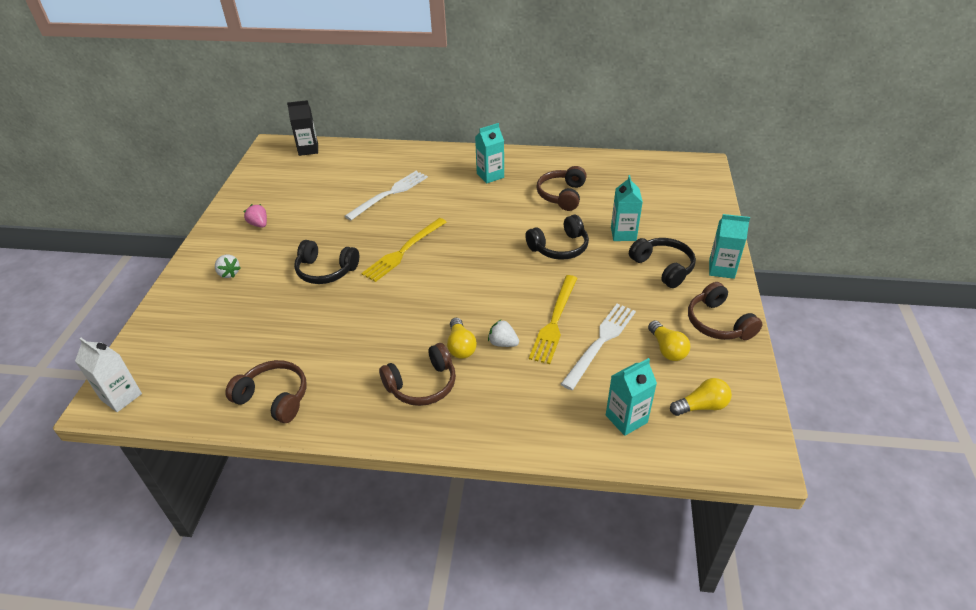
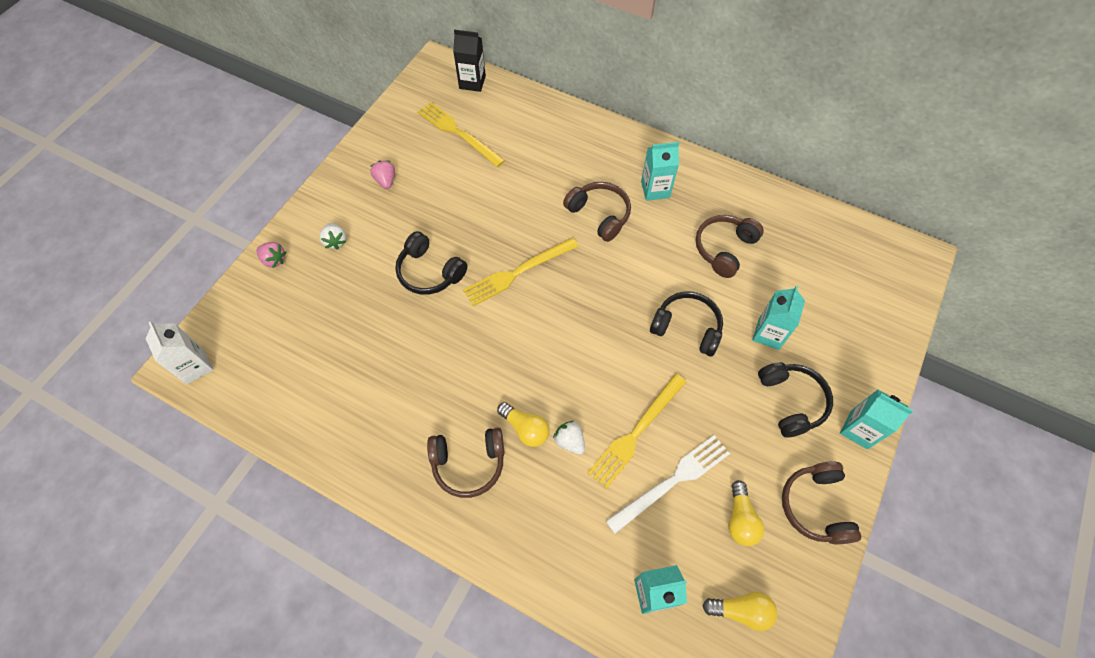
camera: 20 degrees right, 20 degrees up
brown headphones [225,360,307,423] -> brown headphones moved to [563,182,631,242]
white fork [345,171,428,220] -> none
yellow light bulb [447,318,477,359] -> yellow light bulb turned 60 degrees counterclockwise [497,402,549,447]
black headphones [525,215,589,260] -> black headphones turned 150 degrees counterclockwise [650,291,723,357]
none -> pink strawberry [256,242,286,268]
none -> yellow fork [417,102,505,167]

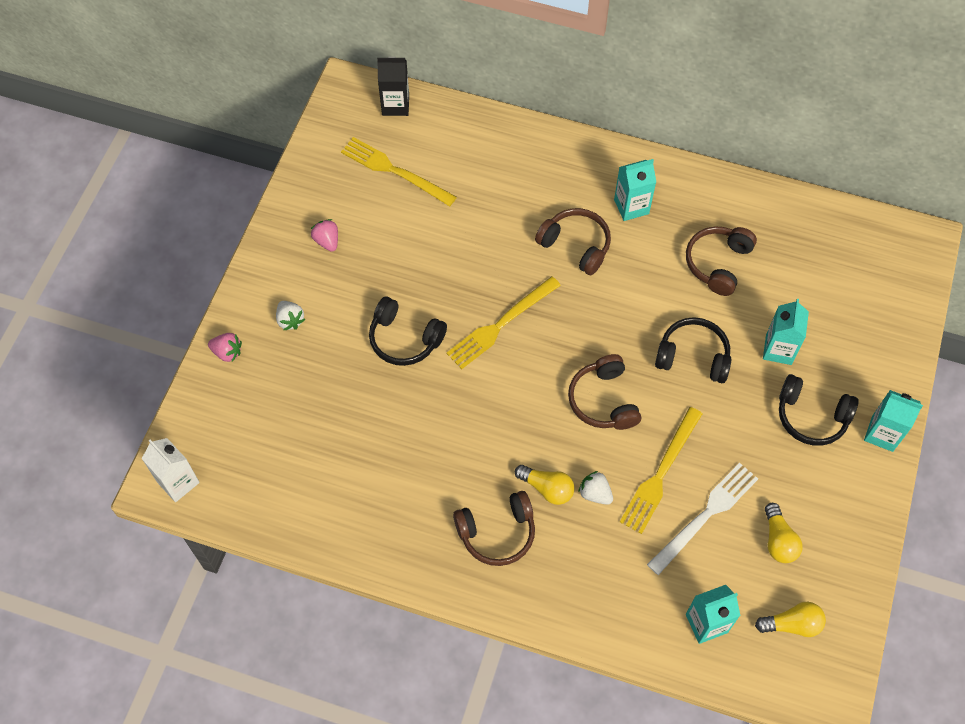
camera: 10 degrees left, 0 degrees up
black headphones [758,362,833,437] -> black headphones turned 135 degrees clockwise [779,374,859,446]
brown headphones [782,461,861,544] -> brown headphones moved to [568,354,641,430]

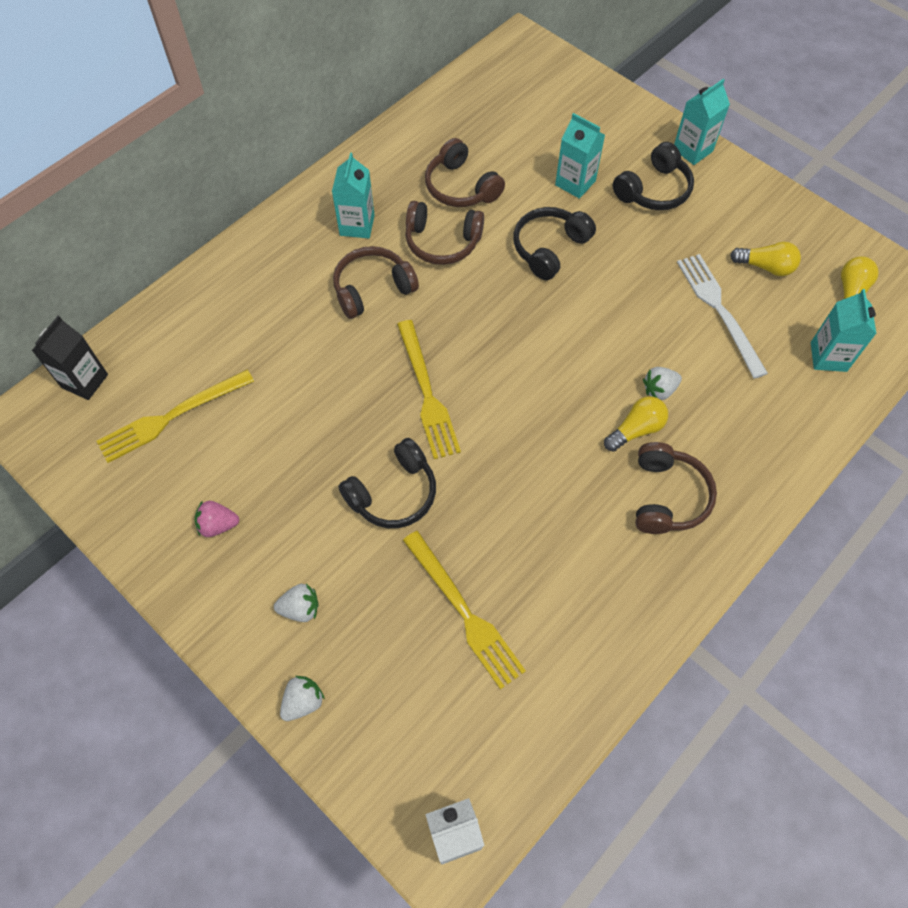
camera: 65 degrees left, 0 degrees up
pink strawberry [208,333,242,362] -> white strawberry [280,676,325,721]
brown headphones [568,354,641,430] -> brown headphones moved to [405,201,484,265]
yellow fork [620,407,702,534] -> yellow fork moved to [403,531,526,690]

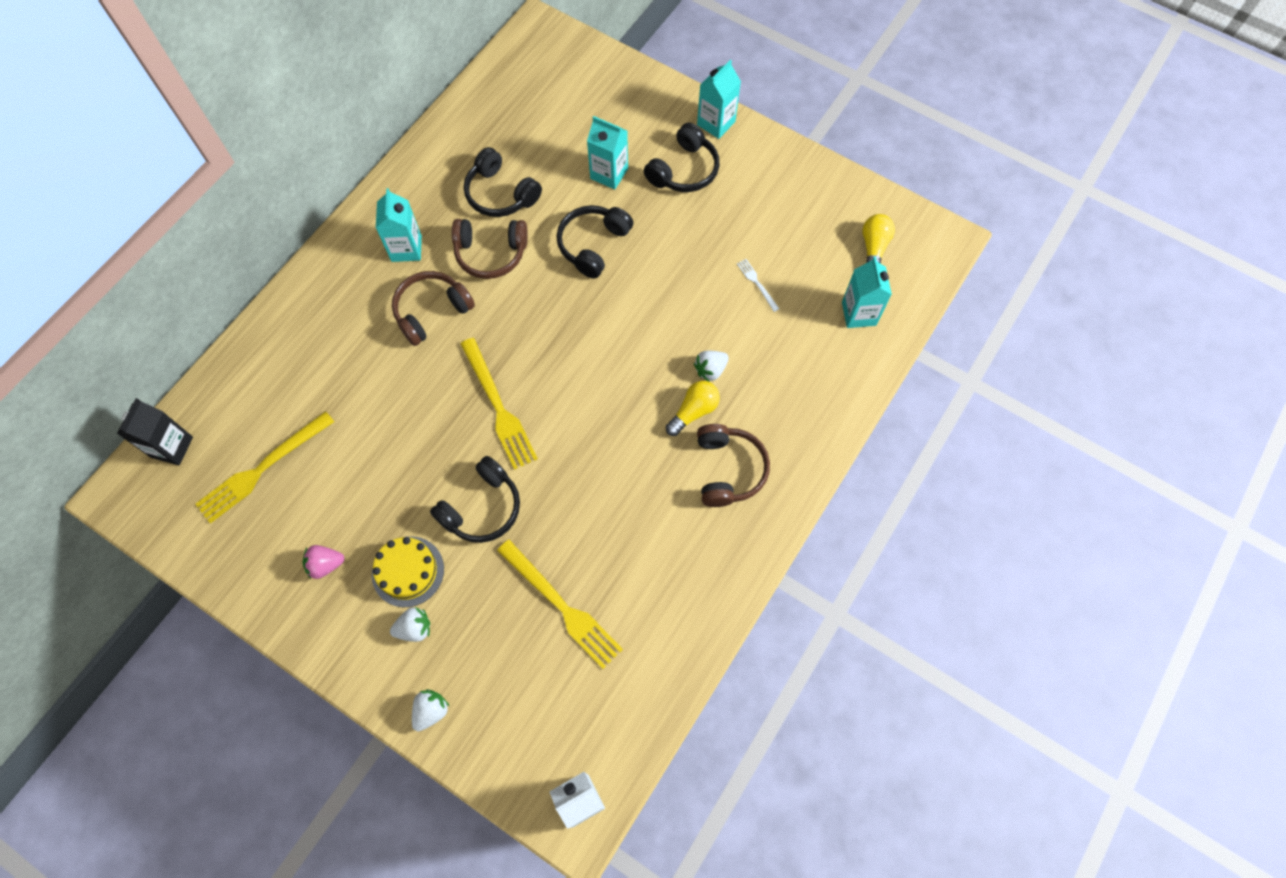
camera: 10 degrees left, 5 degrees up
brown headphones [425,138,505,207] -> black headphones [464,147,542,217]
white fork [677,254,768,379] -> white fork [737,259,779,312], size x0.46
yellow light bulb [730,242,801,276] -> none
none -> yellow cake [372,536,444,607]

